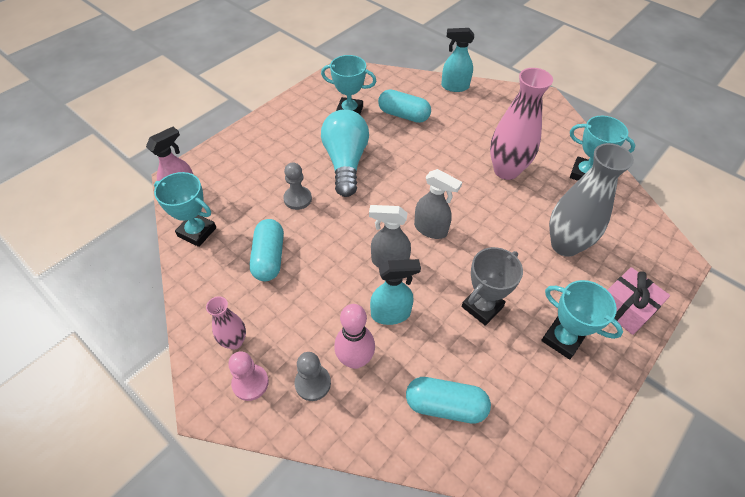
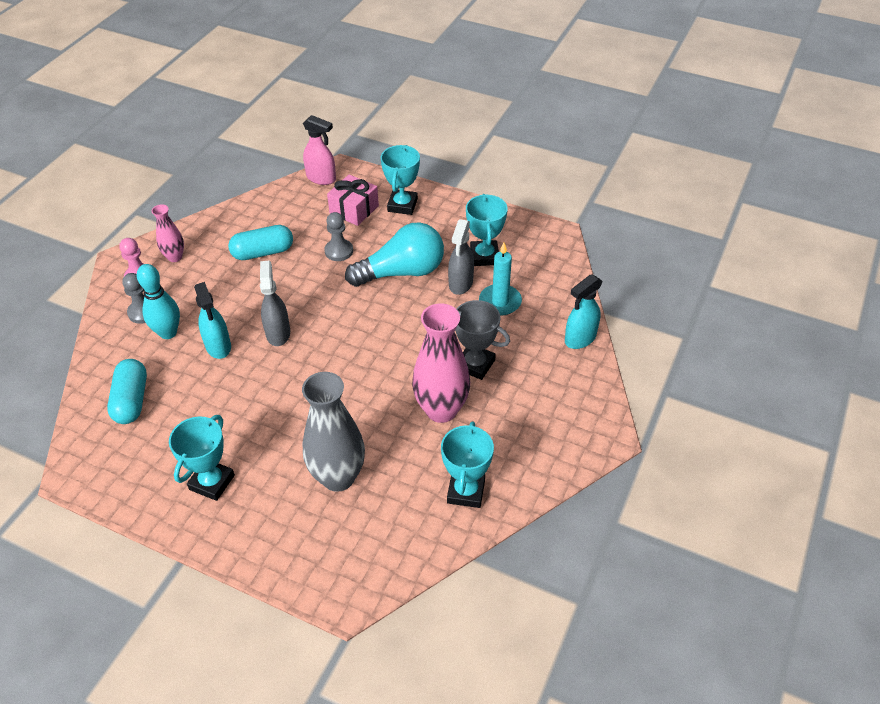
camera: 75 degrees right, 5 degrees down
turquoise trophy [154,172,216,247] -> turquoise trophy moved to [380,145,420,215]
pink bowling pin [334,304,375,369] -> turquoise bowling pin [137,264,180,339]
turquoise capsule [378,89,431,123] -> turquoise candle [479,243,522,316]
grey spray bottle [414,169,462,239] -> grey spray bottle moved to [448,219,474,295]
turquoise spray bottle [441,28,474,92] -> turquoise spray bottle turned 120 degrees counterclockwise [565,274,603,349]
grey trophy [462,247,523,326] -> grey trophy moved to [455,300,510,380]
pink gift [607,267,670,335] -> pink gift moved to [327,174,379,226]

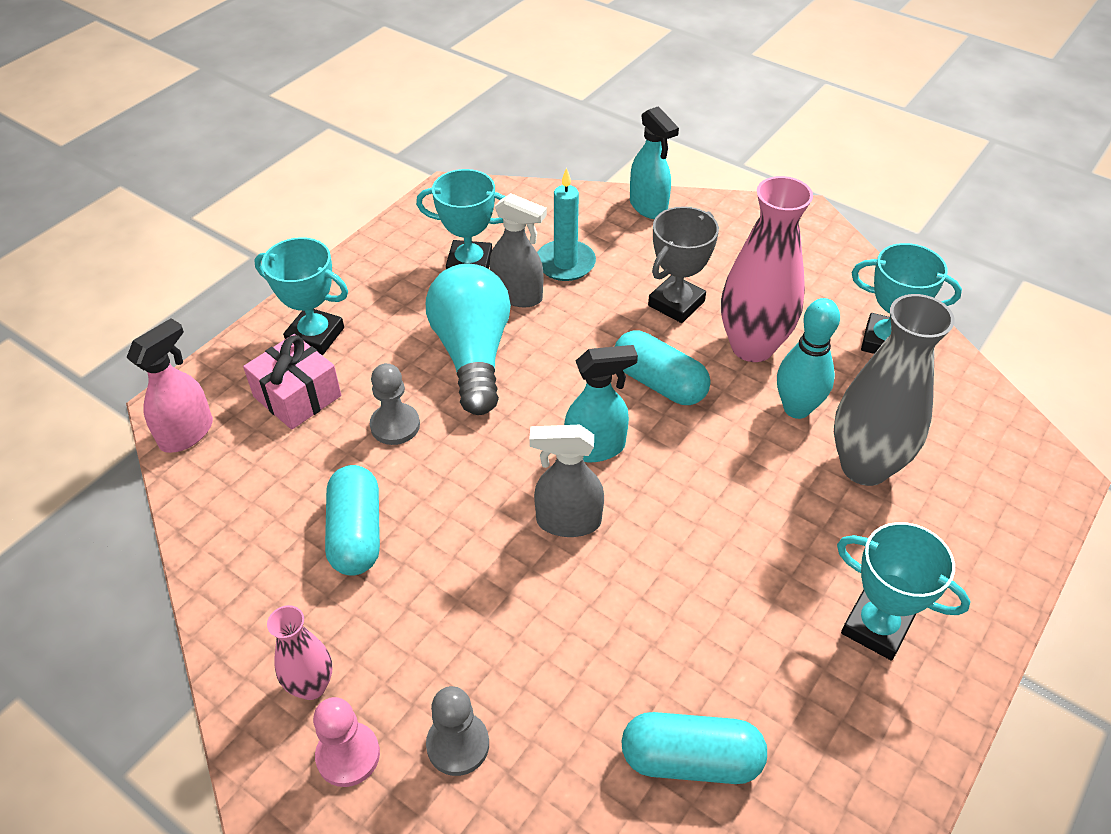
camera: 80 degrees left, 0 degrees up
turquoise bowling pin [137,264,180,339] -> turquoise bowling pin moved to [777,298,840,419]
turquoise spray bottle [194,282,231,359] -> turquoise spray bottle moved to [564,345,638,462]
none -> turquoise capsule [615,330,710,405]

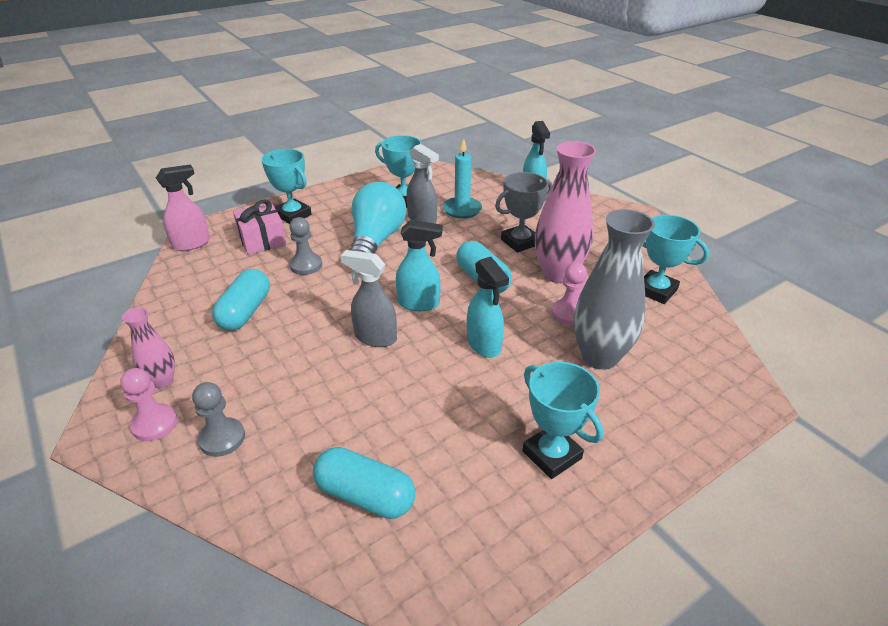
camera: 20 degrees right, 10 degrees down
turquoise bowling pin [777,298,840,419] -> pink pawn [551,262,587,325]
none -> turquoise spray bottle [467,257,509,358]

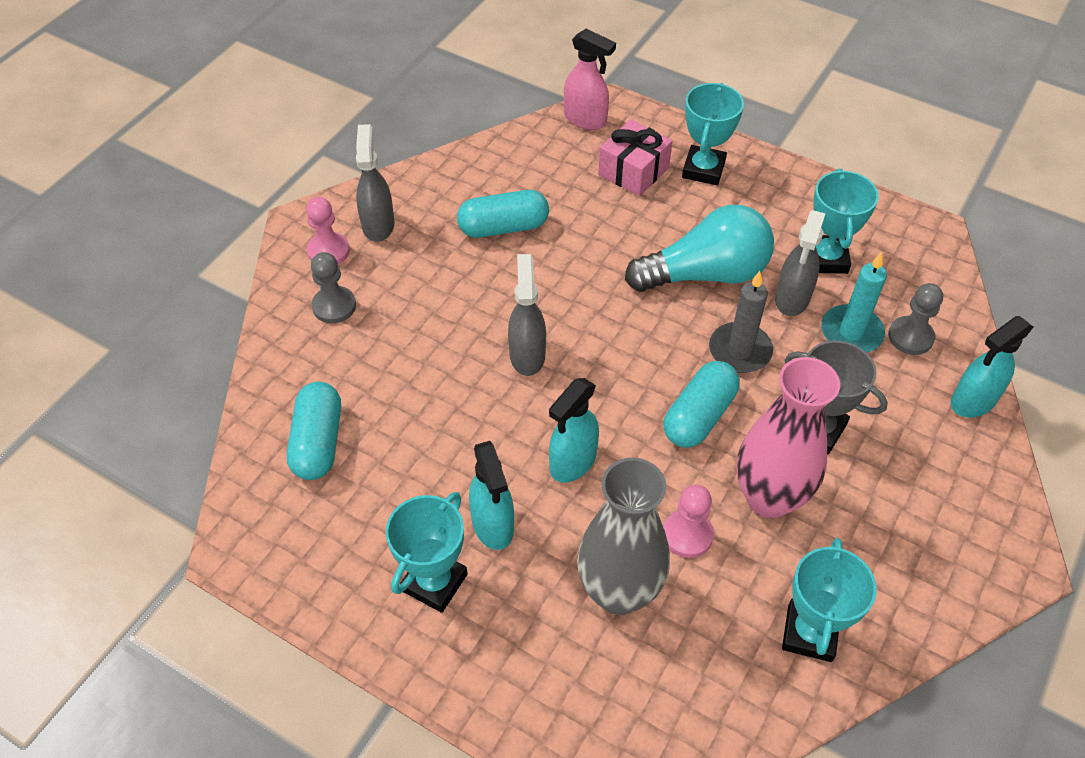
camera: 65 degrees right, 15 degrees up
pink vase [122,307,175,389] -> grey spray bottle [356,124,395,242]
grey pawn [289,217,322,275] -> grey pawn moved to [888,283,943,355]
turquoise spray bottle [396,220,443,311] -> turquoise spray bottle moved to [469,441,514,550]
none -> grey candle [709,271,773,373]

